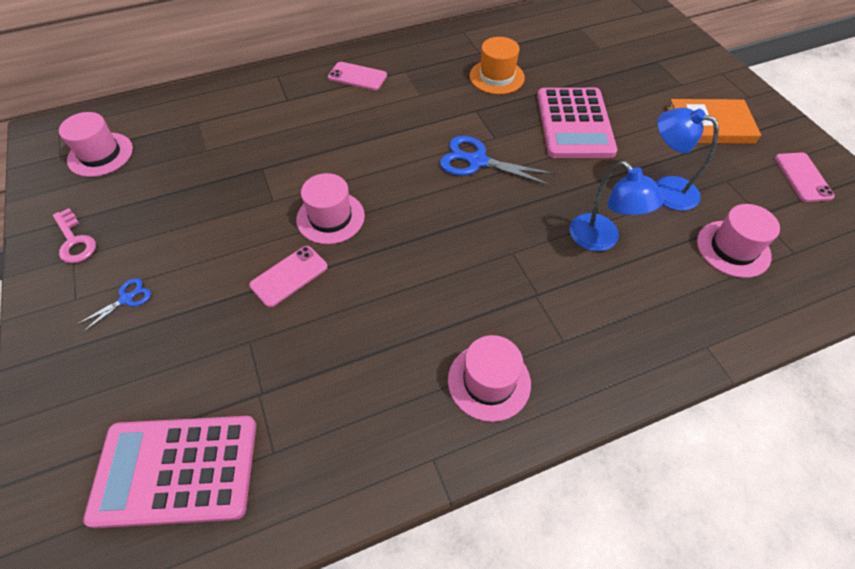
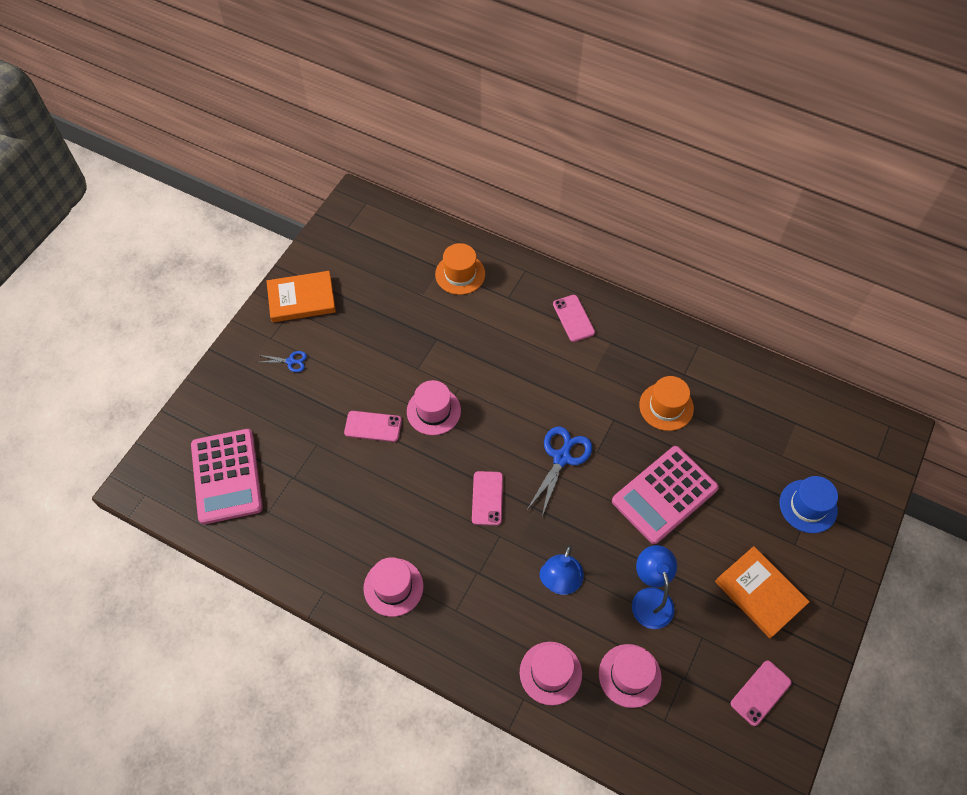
camera: 50 degrees right, 5 degrees up
pink key [53,208,96,263] -> orange book [267,271,336,322]
pink hat [59,112,133,177] -> pink hat moved to [520,642,582,705]
pink calculator [83,416,256,528] -> pink calculator turned 150 degrees counterclockwise [191,429,263,525]
blue scissors [440,136,555,186] -> blue scissors turned 45 degrees clockwise [527,427,592,516]
none -> orange hat [435,243,485,295]
none -> pink phone [472,471,503,526]
none -> blue hat [780,476,838,533]

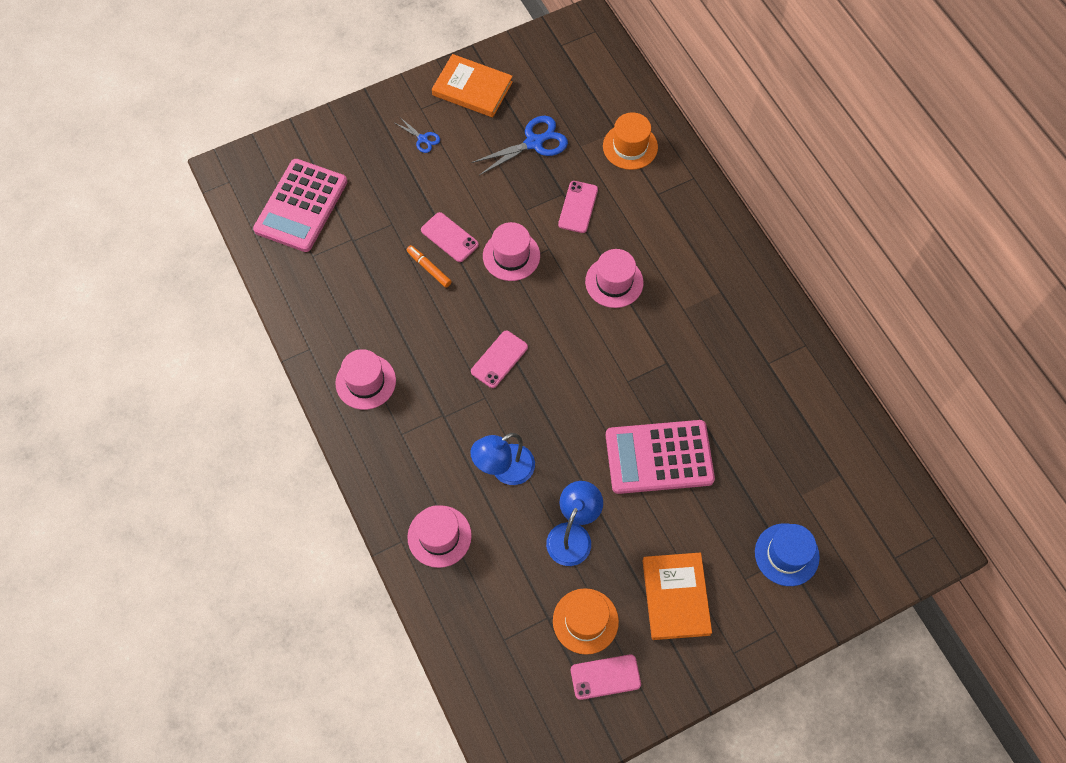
camera: 35 degrees right, 5 degrees up
blue scissors [527,427,592,516] -> blue scissors moved to [471,116,568,175]
pink phone [553,295,595,342] -> pink phone moved to [558,181,598,233]
pink hat [599,644,662,708] -> pink hat moved to [585,249,644,308]
orange hat [639,376,694,431] -> orange hat moved to [553,588,619,655]
none -> orange marker [407,245,452,288]

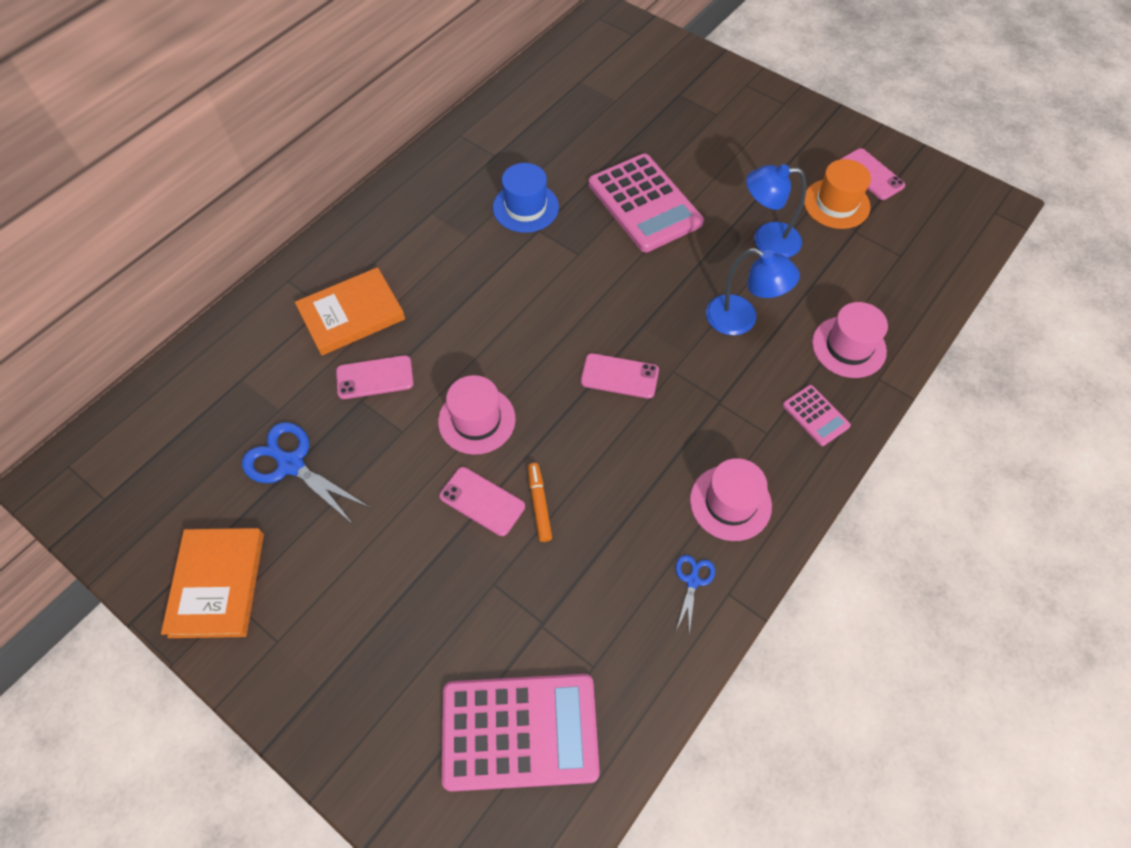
camera: 115 degrees left, 5 degrees down
blue scissors [395,118,440,153] -> blue scissors moved to [676,555,715,634]
orange marker [407,245,452,288] -> orange marker turned 150 degrees clockwise [528,463,552,542]
pink phone [421,212,479,262] -> pink phone turned 75 degrees counterclockwise [439,467,525,536]
pink hat [585,249,644,308] -> none
orange hat [603,112,658,170] -> none
orange book [643,553,712,640] -> orange book moved to [295,267,405,356]
blue hat [755,523,820,586] -> blue hat moved to [493,163,559,233]
none -> pink calculator [783,385,851,446]

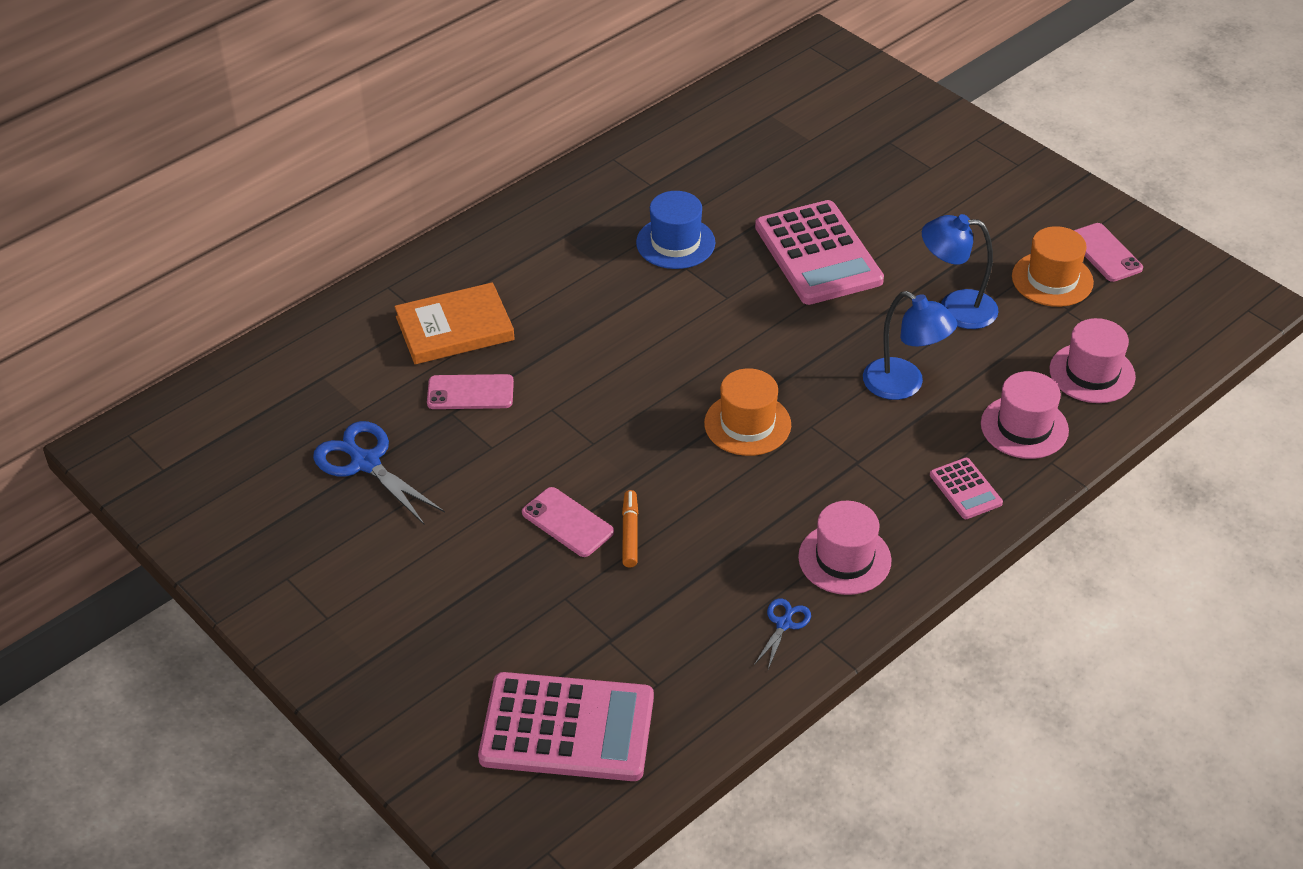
camera: 10 degrees right, 15 degrees down
orange book [161,528,264,638] -> none
pink hat [438,375,516,455] -> pink hat moved to [1049,318,1136,403]
pink phone [581,353,659,399] -> orange hat [704,368,791,456]

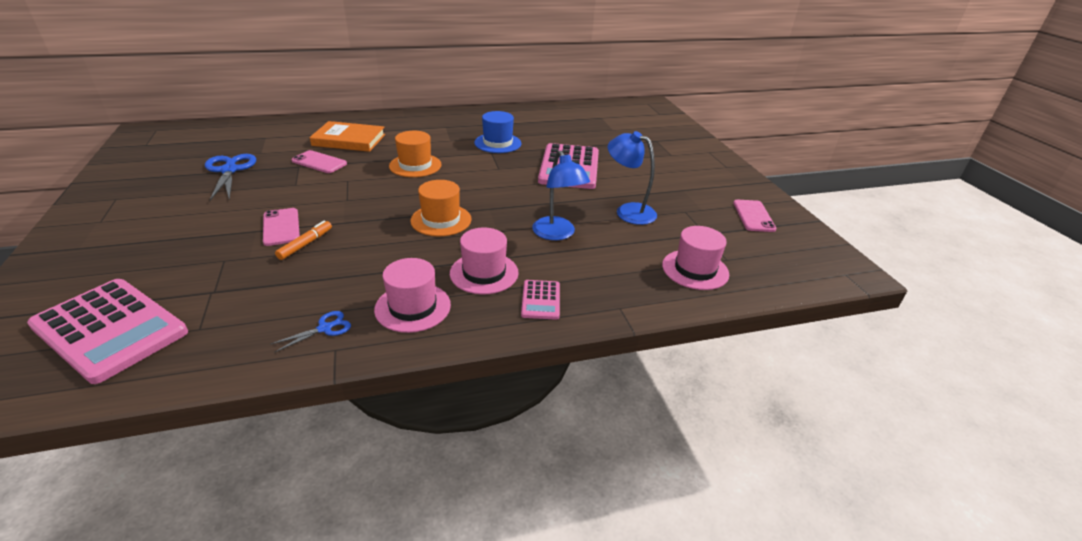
camera: 25 degrees right, 10 degrees down
pink hat [981,371,1069,459] -> pink hat moved to [450,228,519,294]
orange hat [1012,226,1094,307] -> orange hat moved to [389,131,441,177]

